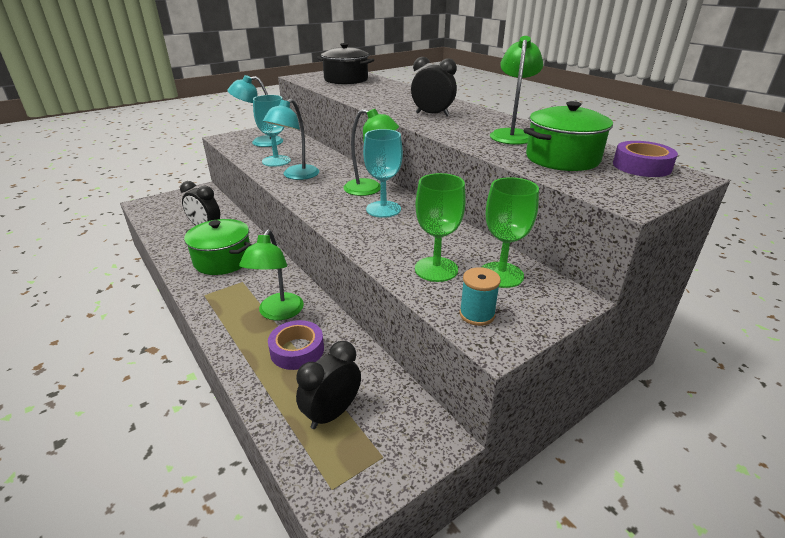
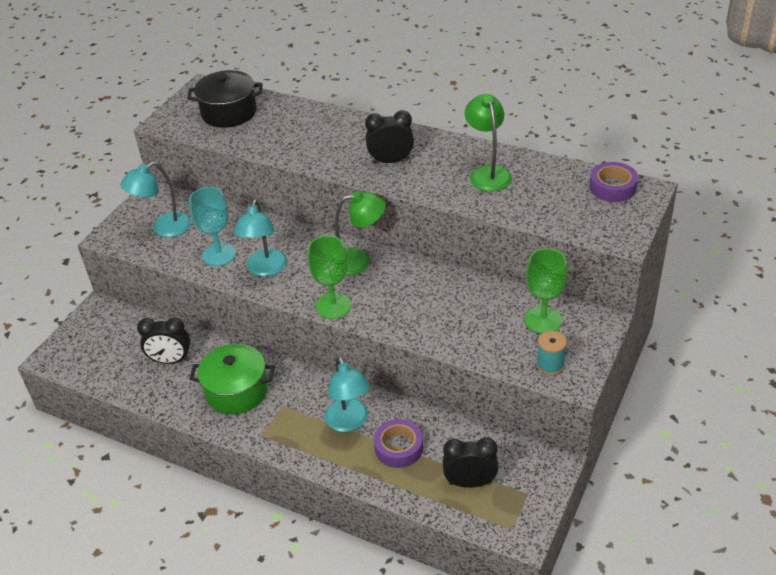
camera: 25 degrees left, 10 degrees up
green lamp [239,229,304,320] -> turquoise lamp [325,356,370,432]
black clock [296,341,361,429] -> black clock turned 75 degrees clockwise [443,438,498,488]
turquoise goblet [363,129,403,218] -> none
green goblet [415,173,466,282] -> green goblet moved to [308,236,352,319]
green pot [524,101,613,171] -> none

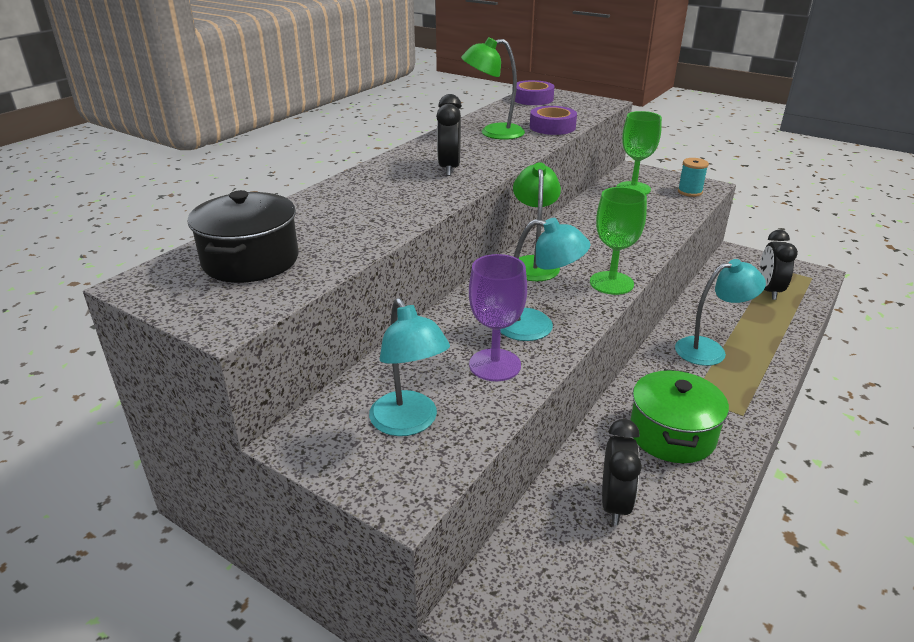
camera: 85 degrees left, 10 degrees down
turquoise goblet [189,187,236,266] -> purple goblet [469,254,527,381]
purple tape [374,419,423,468] -> purple tape moved to [530,106,577,135]

